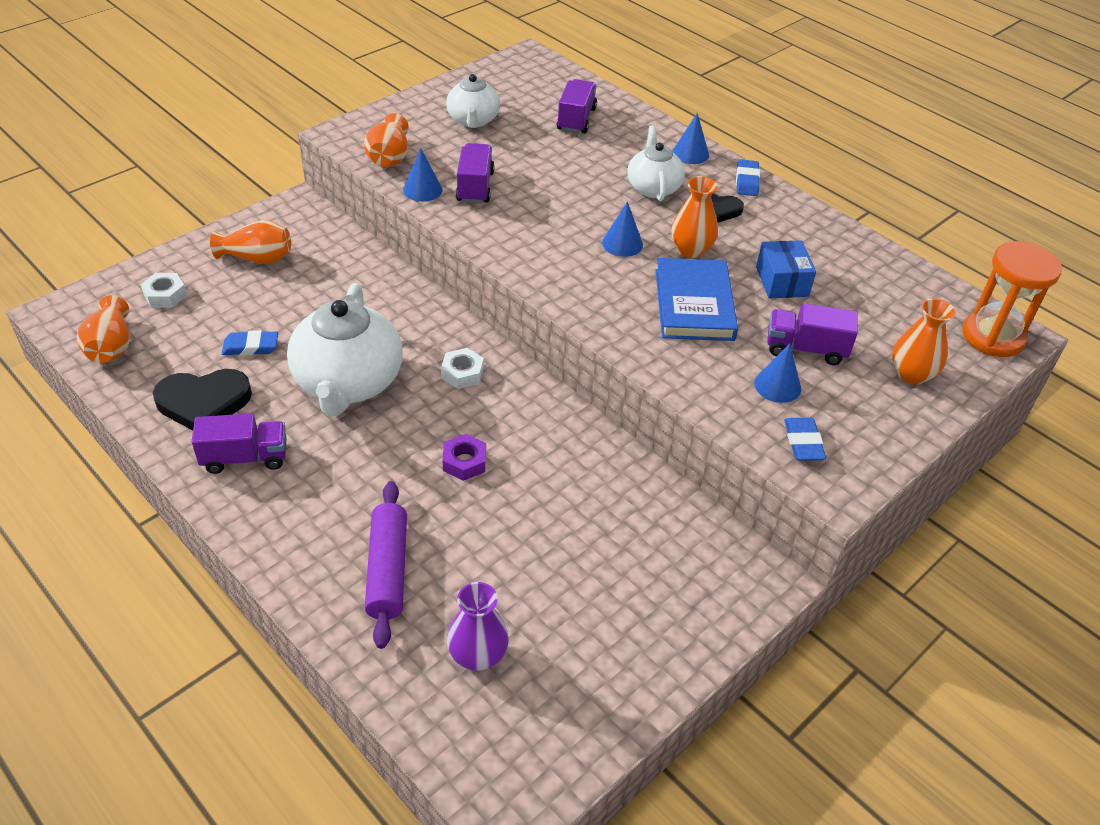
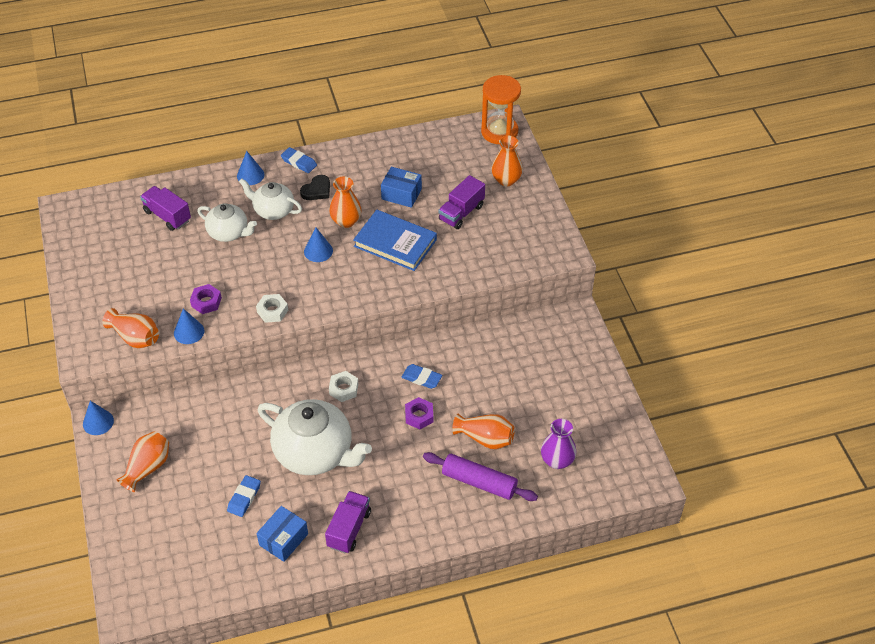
camera: 60 degrees left, 5 degrees up
orange vase [77,295,129,363] -> orange vase moved to [452,414,515,449]
white nut [141,273,187,307] -> white nut moved to [256,294,288,323]
black heart [153,369,252,430] -> blue box [256,506,308,562]
white teapot [446,74,500,128] -> white teapot moved to [197,203,257,242]
purple truck [456,143,494,204] -> purple nut [190,284,222,314]
blue cone [754,343,801,403] -> blue cone moved to [83,401,114,435]
blue eraser [784,418,826,461] -> blue eraser moved to [401,364,442,389]

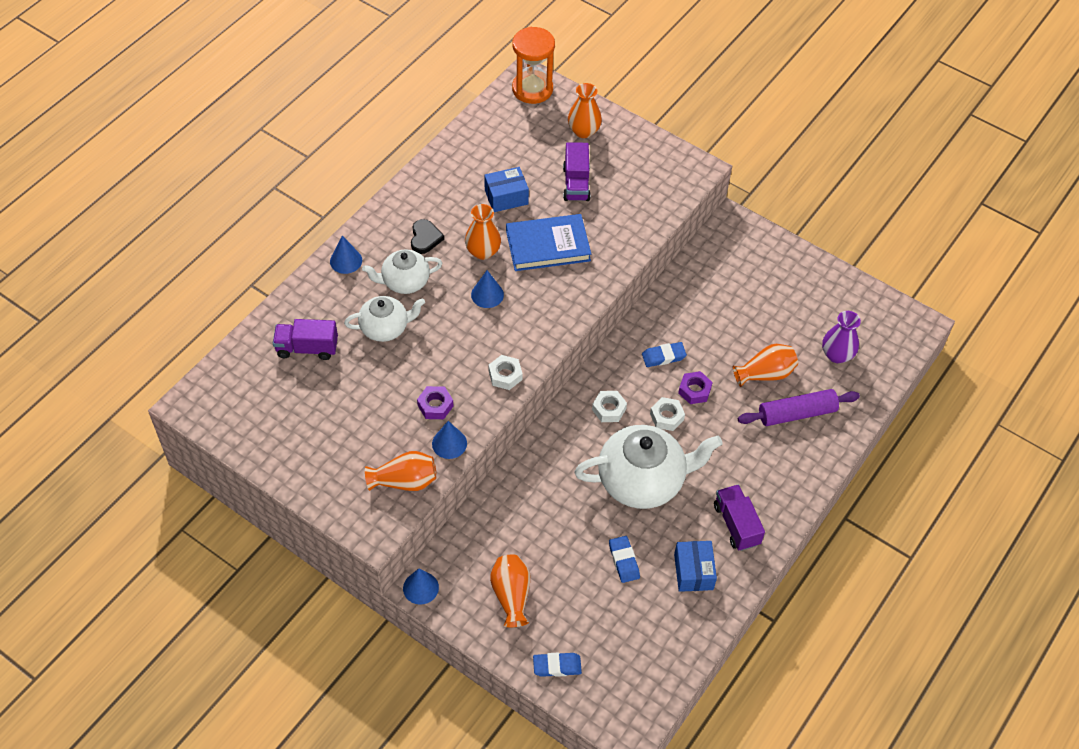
camera: 40 degrees left, 5 degrees up
blue eraser [281,147,317,173] -> blue eraser moved to [533,653,582,677]
none -> white nut [650,397,685,431]

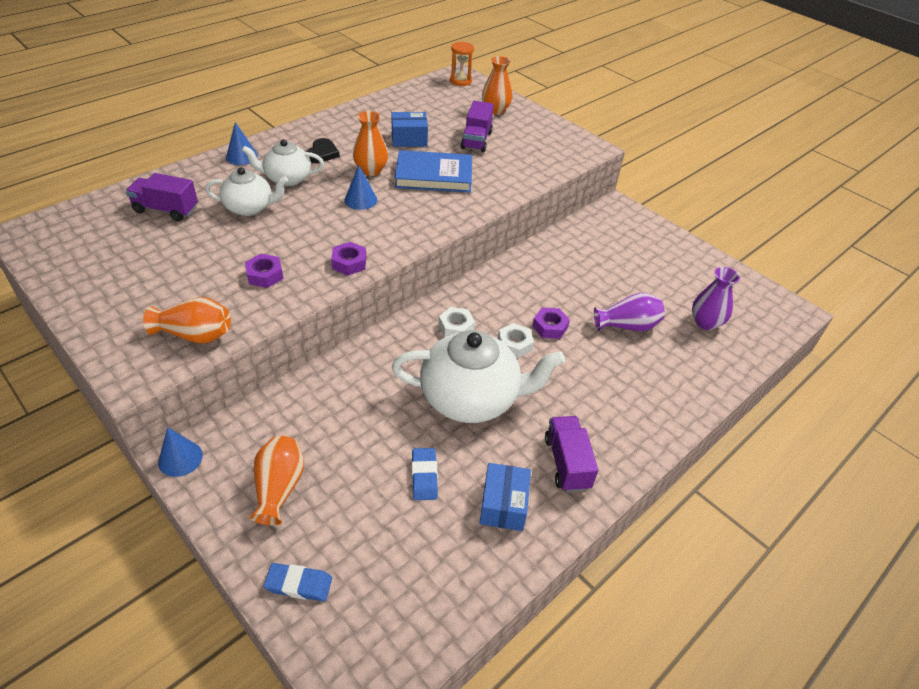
camera: 10 degrees right, 10 degrees down
blue cone [432,421,467,459] -> none
white nut [488,355,523,390] -> purple nut [331,242,366,276]
orange hourglass [512,27,555,104] -> orange hourglass [450,42,474,86], size x0.62
blue eraser [642,342,687,367] -> none
orange vase [733,344,798,387] -> purple vase [594,293,665,331]
purple rolling pin [738,389,860,426] -> none

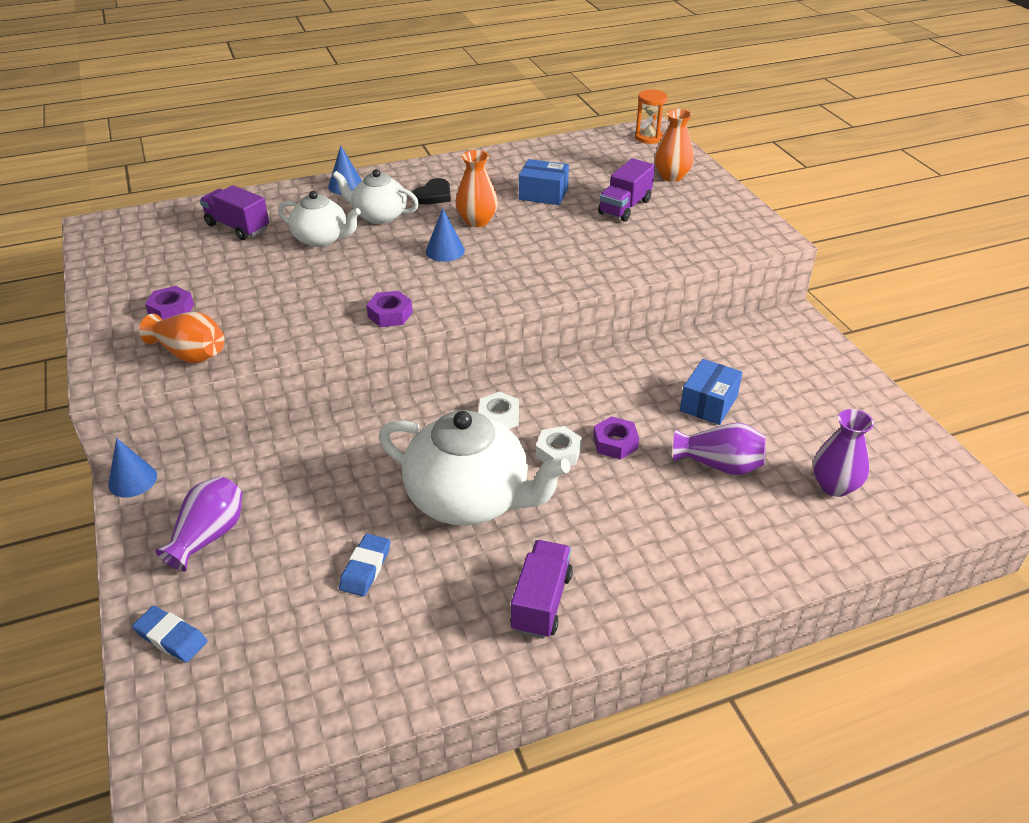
camera: 25 degrees right, 5 degrees down
purple nut [245,254,283,288] -> purple nut moved to [145,286,194,320]
orange vase [250,436,304,526] -> purple vase [155,476,242,572]
blue book [395,150,472,193] -> none
blue box [480,463,531,531] -> blue box moved to [680,359,743,425]

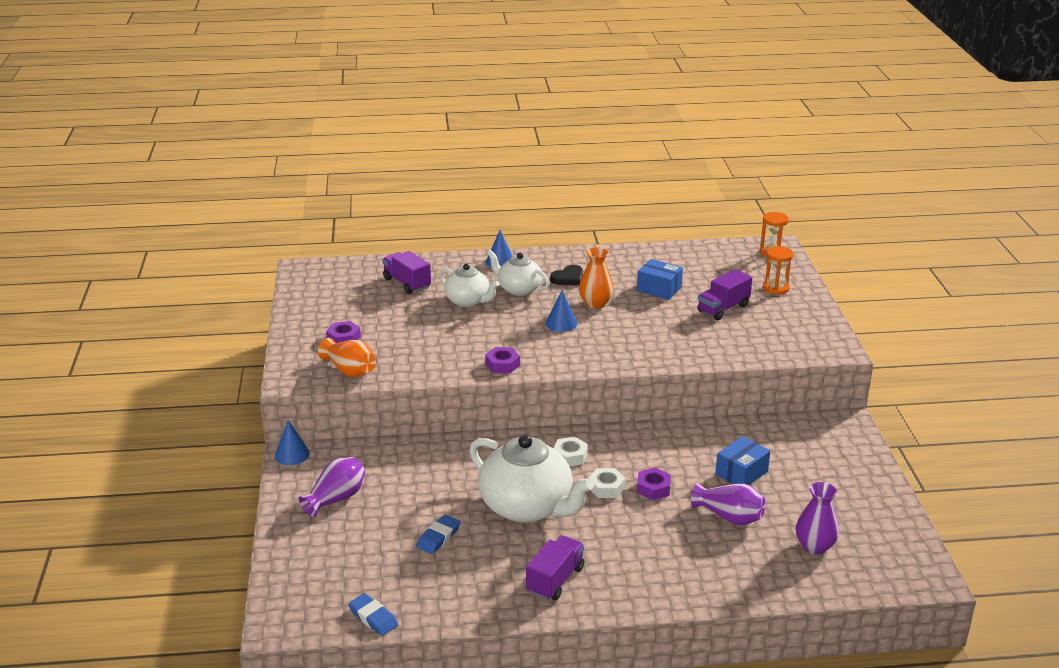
camera: 15 degrees right, 10 degrees down
blue eraser [132,606,207,663] -> blue eraser moved to [348,593,398,636]
orange vase [654,109,694,182] -> orange hourglass [763,246,794,295]

